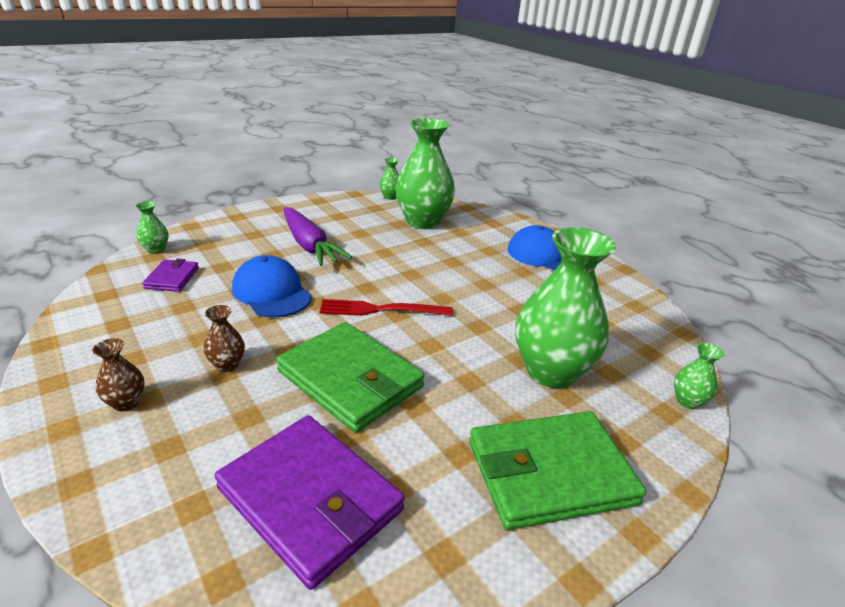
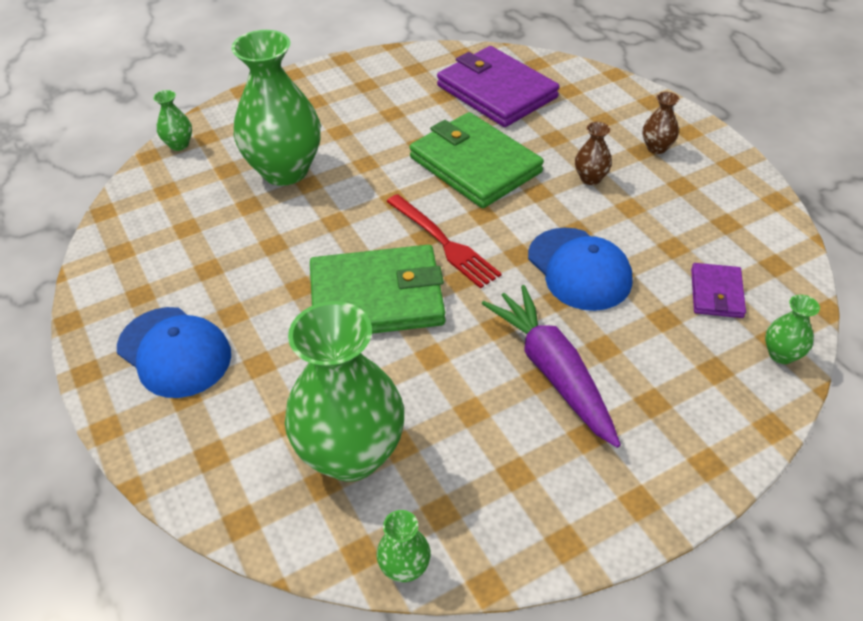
camera: 170 degrees left, 15 degrees up
red fork [319,299,453,316] -> red fork turned 45 degrees clockwise [386,194,502,289]
green wallet [469,411,646,530] -> green wallet moved to [310,245,446,334]

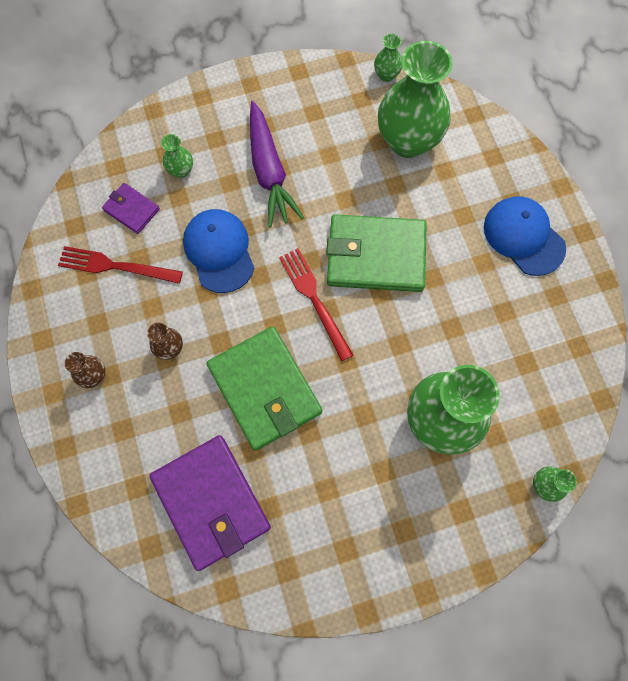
camera: 170 degrees left, 25 degrees up
purple wallet [691,263,746,318] -> purple wallet turned 75 degrees counterclockwise [102,183,160,234]
green vase [765,295,820,364] -> green vase moved to [161,134,193,178]
none -> red fork [58,246,183,284]

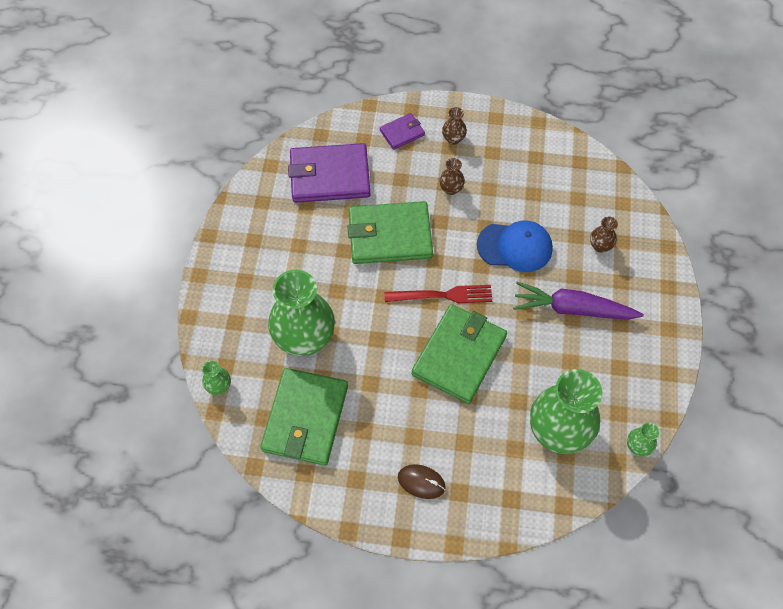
camera: 115 degrees right, 10 degrees down
red fork [58,246,183,284] -> none
purple wallet [102,183,160,234] -> purple wallet moved to [380,113,425,150]
green vase [161,134,193,178] -> brown vase [590,217,618,253]
blue cap [484,196,566,276] -> brown mouse [398,464,446,499]
none -> green wallet [260,368,348,466]

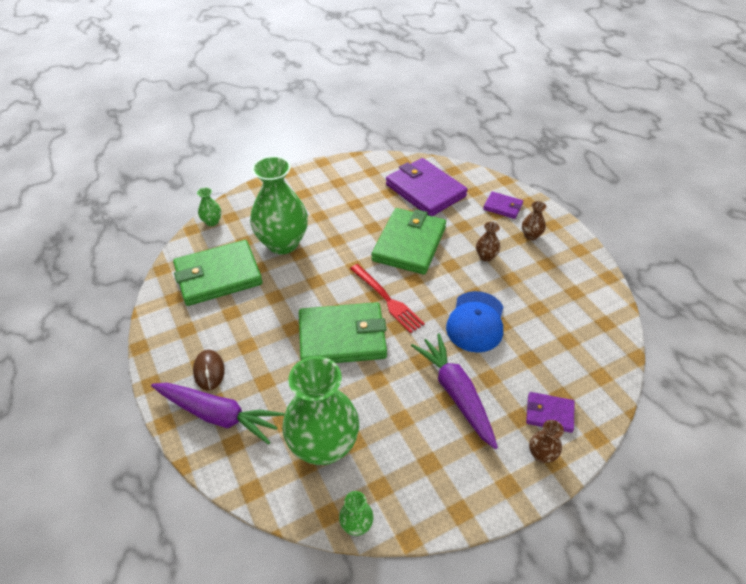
camera: 55 degrees right, 15 degrees down
green wallet [348,201,433,264] -> green wallet turned 60 degrees clockwise [371,208,446,275]
blue cap [477,220,553,272] -> blue cap turned 45 degrees clockwise [446,291,503,353]
brown vase [590,217,618,253] -> brown vase moved to [529,420,564,463]
none -> purple carrot [151,383,284,444]
none -> purple wallet [526,392,575,433]

